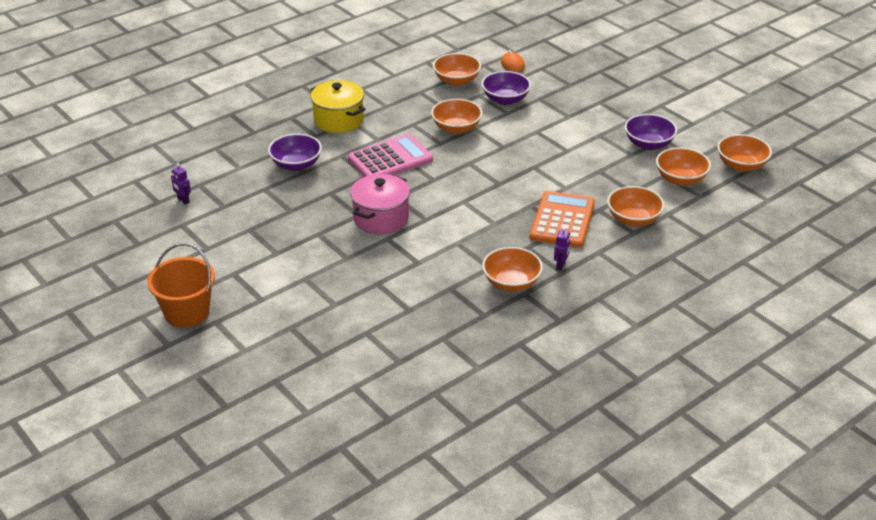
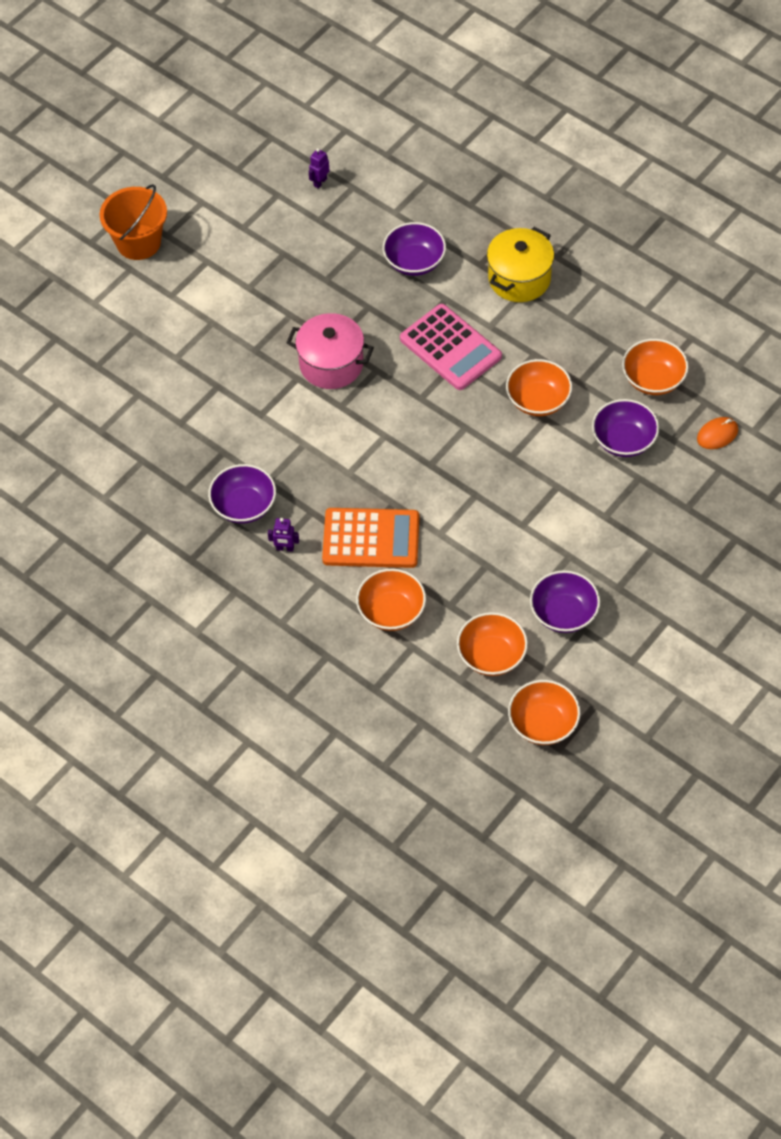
camera: 80 degrees right, 20 degrees up
orange bowl [482,247,543,292] -> purple bowl [208,464,276,524]

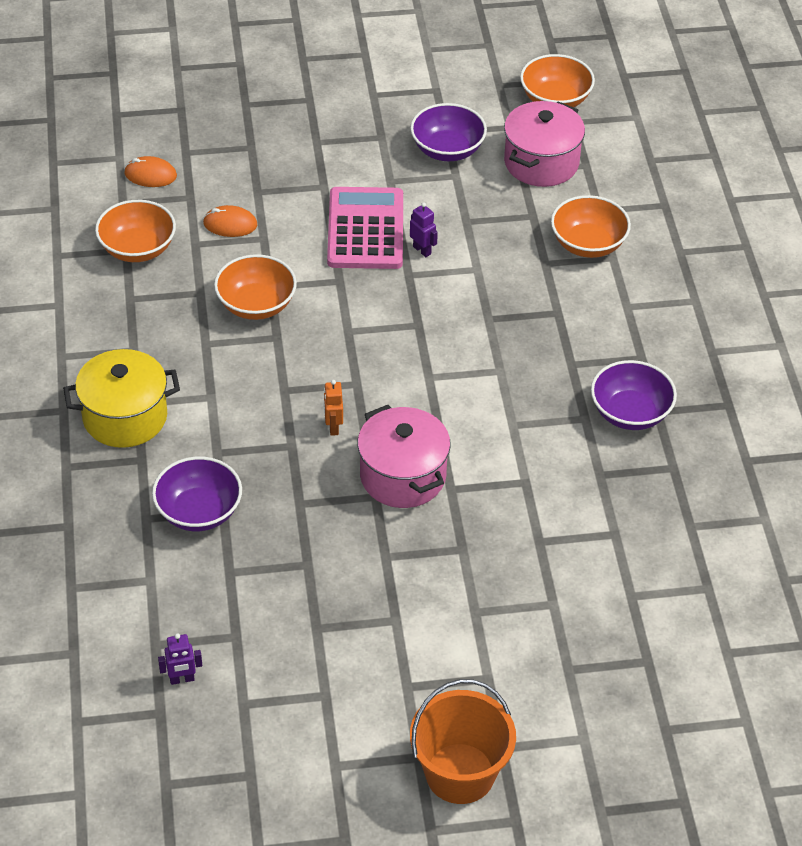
camera: 140 degrees left, 10 degrees down
purple robot [268,518,299,552] -> purple robot moved to [410,202,438,257]
orange calculator [322,508,420,568] -> none
pink calculator [400,304,502,390] -> pink calculator moved to [327,187,403,269]
orange bowl [457,612,528,676] -> pink pot [504,101,585,187]
purple bowl [592,399,659,457] -> orange mouse [203,205,257,237]
none -> orange robot [324,380,343,436]

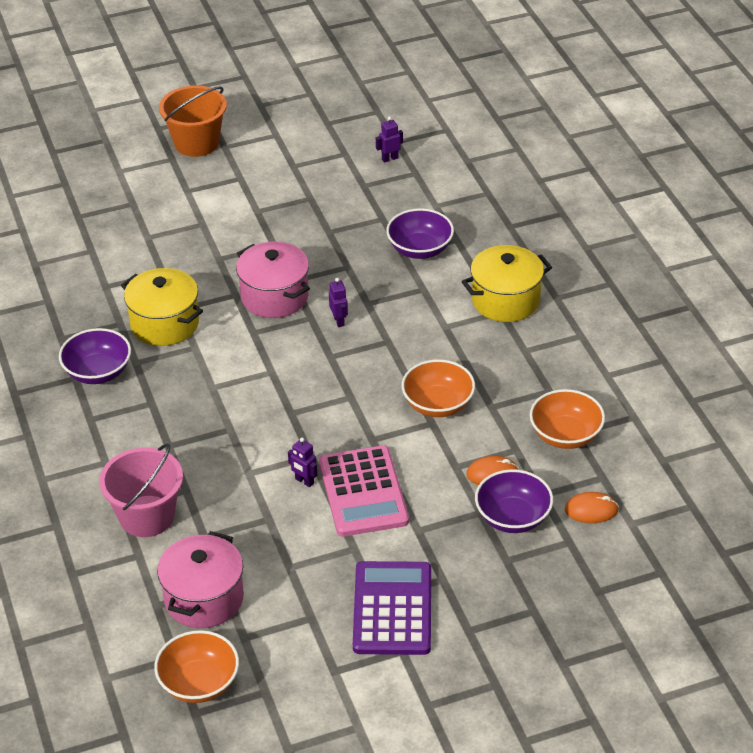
camera: 170 degrees right, 5 degrees down
orange robot [324,380,343,436] -> purple robot [329,278,348,327]
purple bowl [410,103,487,161] -> purple bowl moved to [475,469,553,533]
orange bowl [551,195,631,258] -> pink bucket [99,444,183,537]
none -> yellow pot [121,268,203,346]
none -> purple calculator [353,561,431,655]

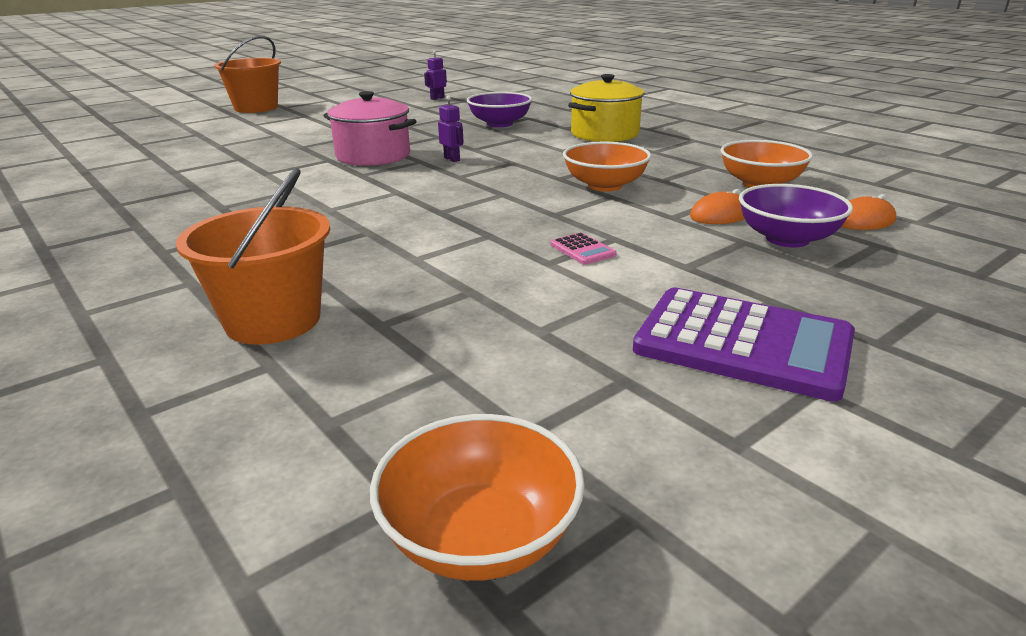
camera: 20 degrees left, 15 degrees down
purple bowl [59,328,131,384] -> none
pink bucket [99,444,183,537] -> orange bucket [176,168,330,345]
yellow pot [121,268,203,346] -> none
pink pot [157,531,244,628] -> none
purple robot [288,438,317,487] -> none
pink calculator [319,445,409,537] -> pink calculator [550,232,616,265], size x0.40
purple calculator [353,561,431,655] -> purple calculator turned 135 degrees clockwise [633,288,855,402]

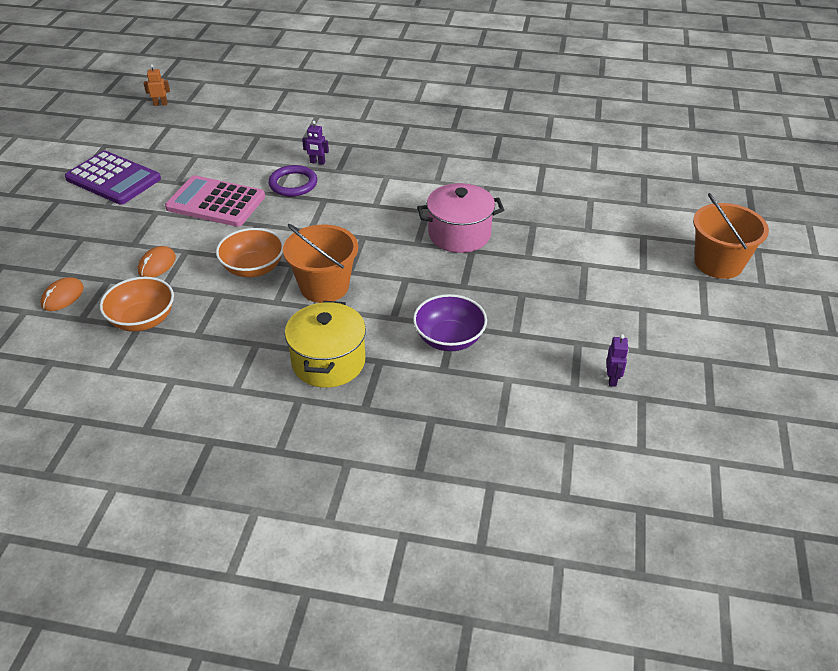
camera: 140 degrees right, 15 degrees up
orange bucket [176,168,330,345] -> orange bucket moved to [283,224,358,303]
orange bowl [370,414,585,581] -> orange robot [144,64,170,106]
purple robot [438,95,464,162] -> purple robot moved to [302,121,329,165]
pink calculator [550,232,616,265] -> pink calculator [165,175,265,227], size x2.47
purple calculator [633,288,855,402] -> purple calculator turned 135 degrees counterclockwise [65,151,161,205]
purple bowl [739,184,853,248] -> none
none -> purple ring [268,165,317,196]

